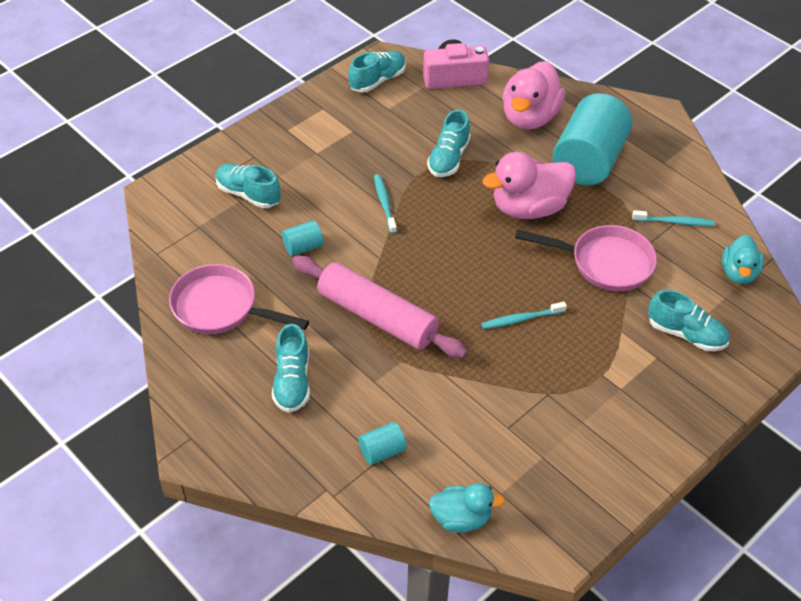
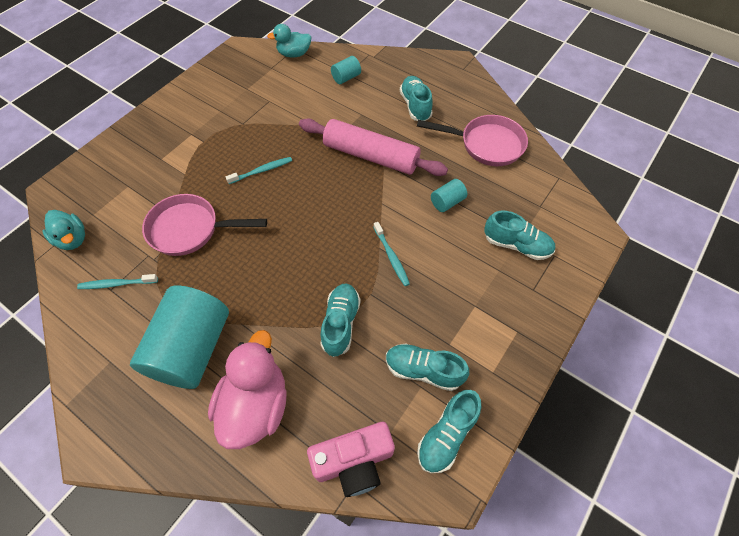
camera: 170 degrees right, 10 degrees up
pink duck [483,152,576,219] -> none
turquoise shoe [648,290,729,351] -> turquoise shoe moved to [386,343,469,391]
turquoise duck [722,235,764,284] -> turquoise duck turned 135 degrees clockwise [43,210,85,250]

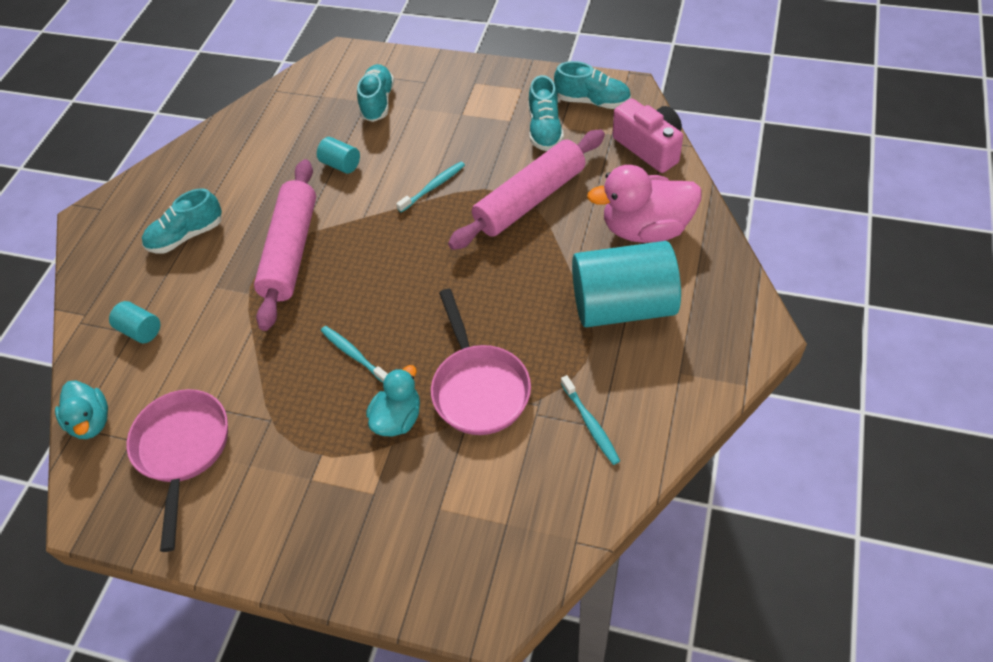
camera: 105 degrees left, 5 degrees down
turquoise duck [43,210,85,250] -> turquoise duck moved to [366,365,420,436]
turquoise shoe [321,283,361,357] -> pink rolling pin [448,129,605,250]
pink pan [417,115,528,166] -> pink pan moved to [127,389,228,552]

